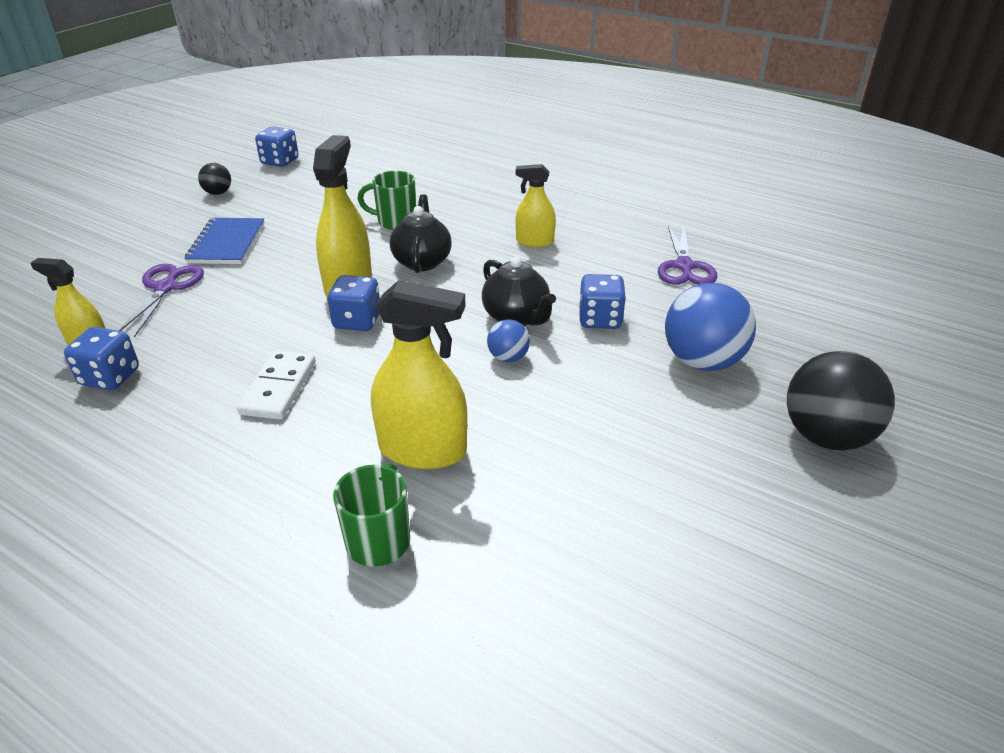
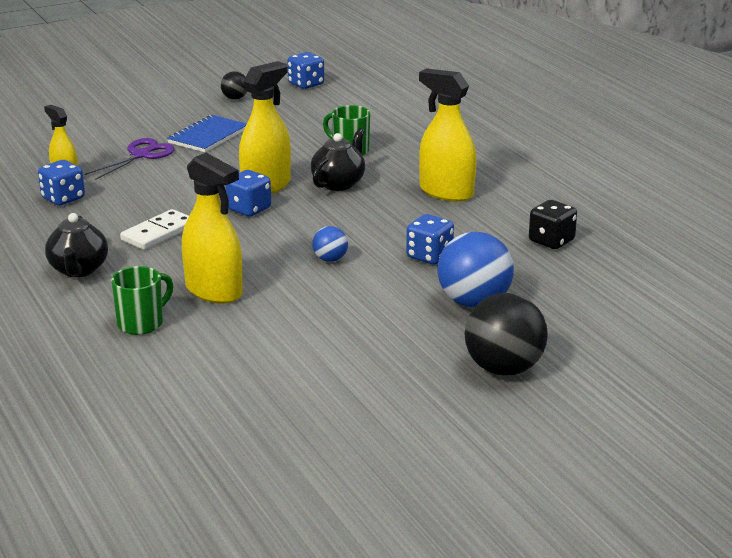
camera: 30 degrees right, 10 degrees down
black teapot [482,256,556,326] -> black teapot moved to [45,213,108,277]
yellow spray bottle [516,164,556,247] -> yellow spray bottle [419,68,477,202], size x1.67
purple scissors [658,225,718,285] -> black dice [529,200,577,249]

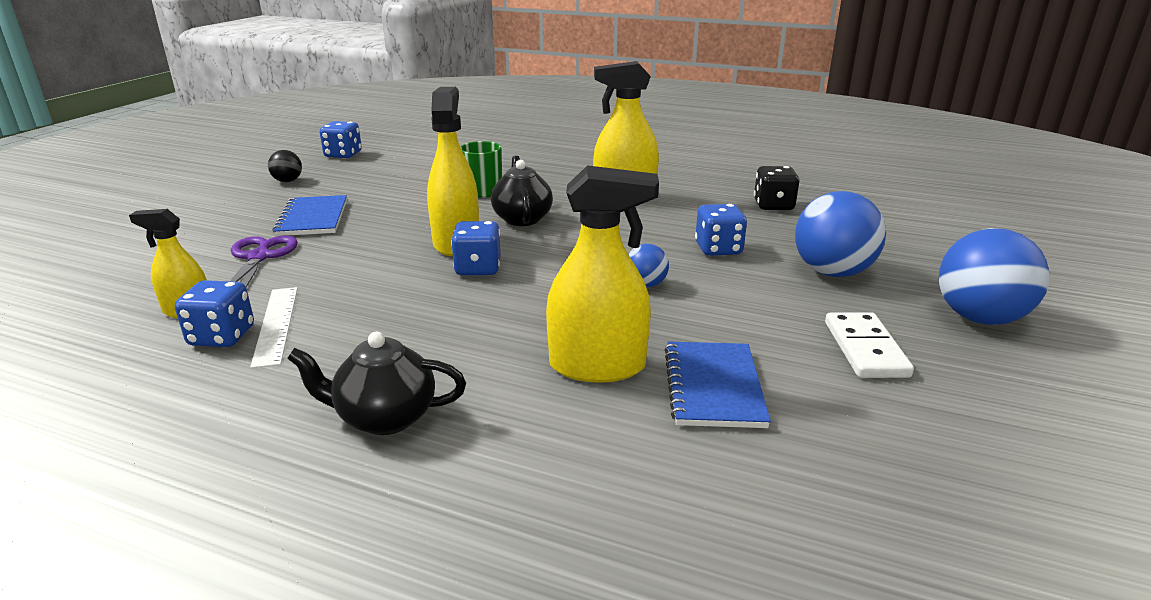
camera: 40 degrees left, 0 degrees up
black teapot [45,213,108,277] -> black teapot turned 135 degrees clockwise [287,332,466,435]
green mug [111,266,173,335] -> none
white domino [120,209,189,250] -> white domino moved to [825,312,914,378]
black ball [465,293,548,376] -> blue ball [939,228,1050,325]
none -> white ruler [250,287,298,369]
none -> blue notebook [664,342,771,428]

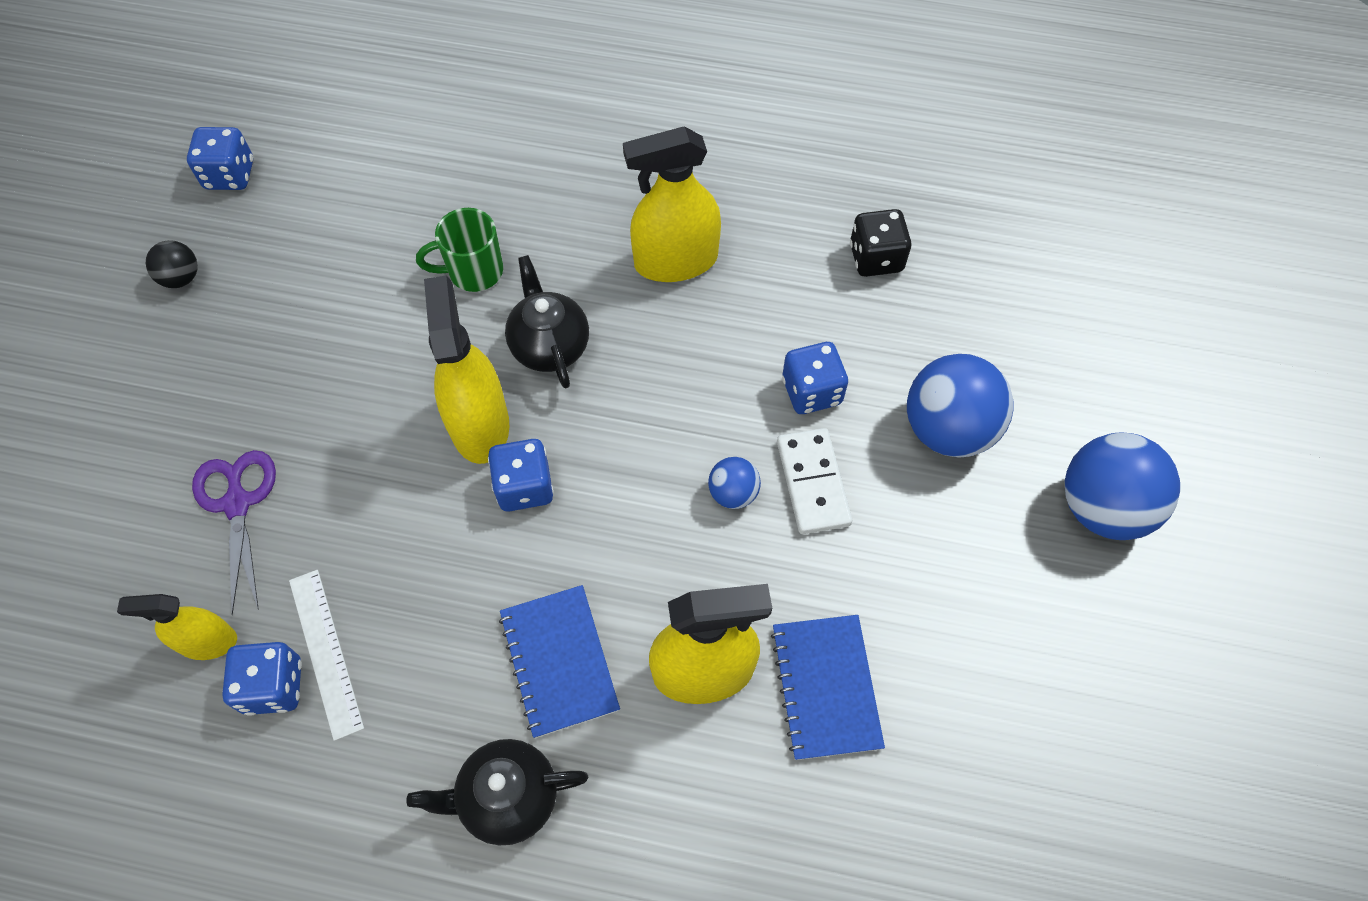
camera: 10 degrees left, 35 degrees up
blue notebook [272,195,347,236] -> blue notebook moved to [499,585,620,738]
white domino [825,312,914,378] -> white domino moved to [777,428,852,534]

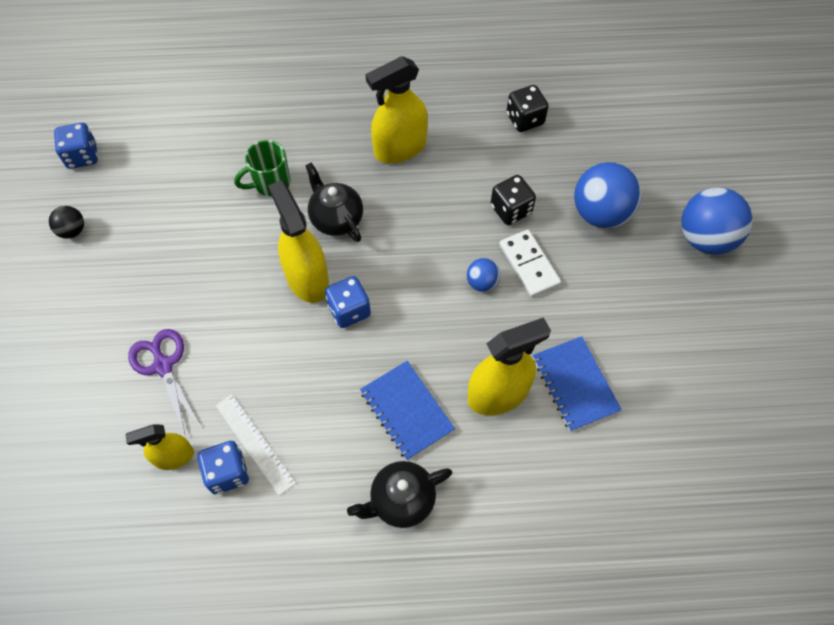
camera: 15 degrees left, 0 degrees up
blue dice [782,342,848,414] -> black dice [491,175,536,225]

